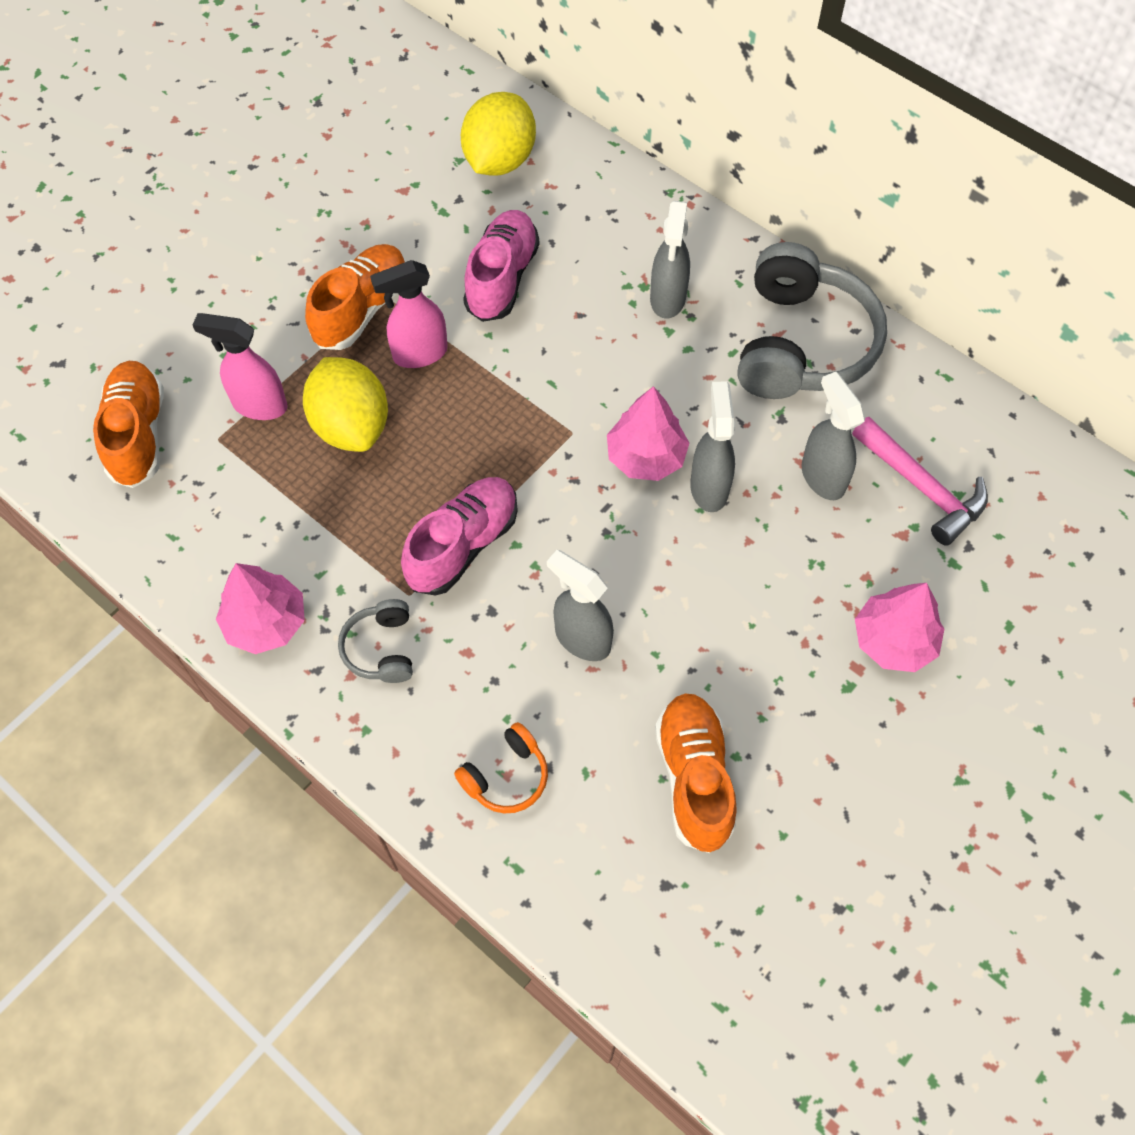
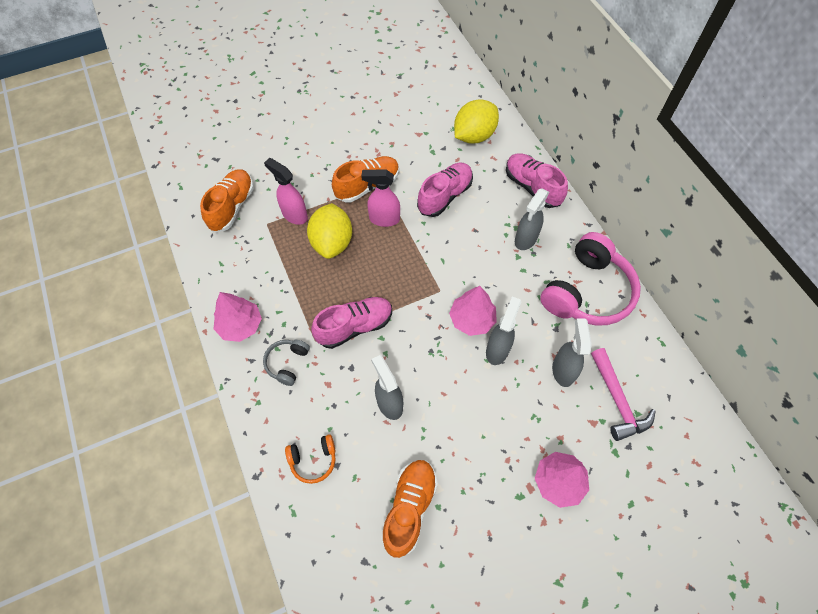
camera: 25 degrees right, 0 degrees up
grey headphones [737,242,887,399] -> pink headphones [540,232,641,325]
none -> pink shoe [506,153,568,208]

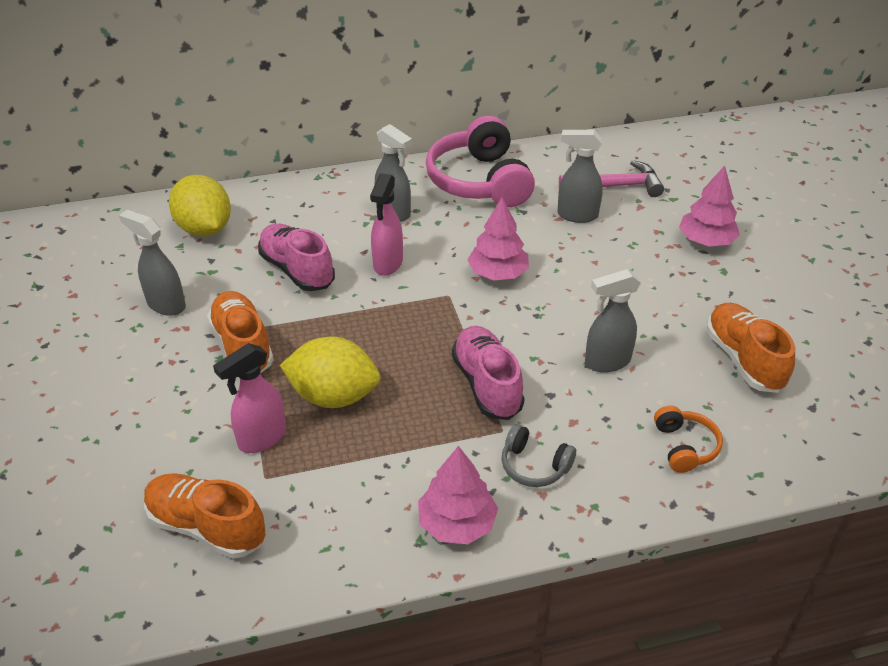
camera: 80 degrees left, 20 degrees down
pink spray bottle [361,169,400,227] -> pink spray bottle moved to [370,173,403,276]
orange shoe [381,460,438,558] -> orange shoe turned 45 degrees clockwise [706,303,795,393]
grey spray bottle [486,296,521,365] -> grey spray bottle moved to [119,210,186,316]
pink shoe [506,153,568,208] -> none
pink headphones [540,232,641,325] -> pink headphones turned 150 degrees counterclockwise [426,116,535,207]

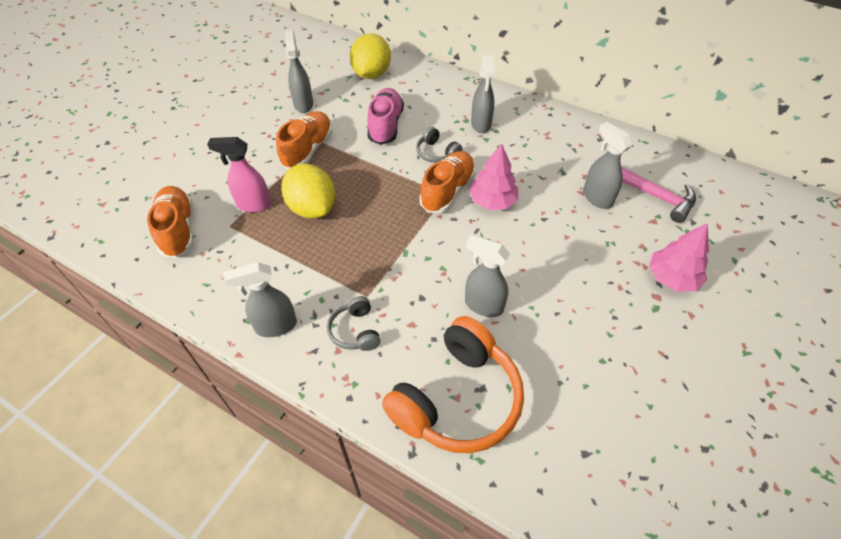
camera: 45 degrees right, 10 degrees up
pink spray bottle [370,173,403,276] -> grey headphones [416,127,462,163]
pink tree [418,446,498,544] -> grey spray bottle [224,262,297,337]
pink headphones [426,116,535,207] -> none
pink shoe [452,326,525,420] -> none
orange headphones [654,406,723,473] -> orange headphones [382,316,524,453], size x2.14
orange shoe [706,303,795,393] -> orange shoe moved to [419,151,476,213]

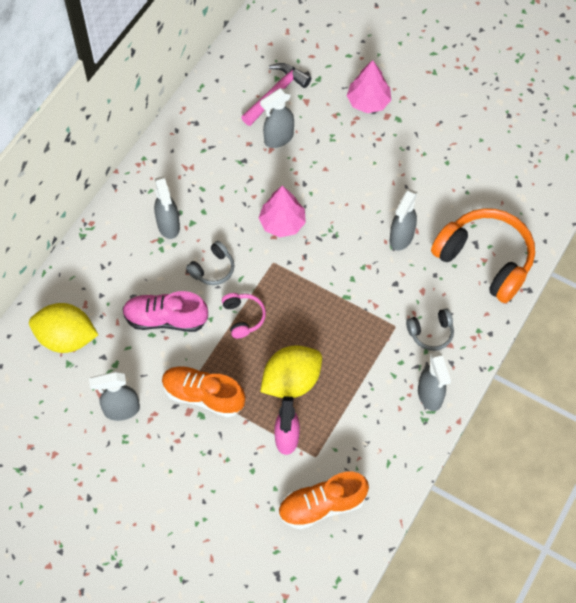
camera: 90 degrees left, 10 degrees up
orange shoe [419,151,476,213] -> none
grey spray bottle [471,55,495,133] -> grey spray bottle turned 75 degrees clockwise [154,176,180,239]
none -> pink headphones [222,293,266,339]

